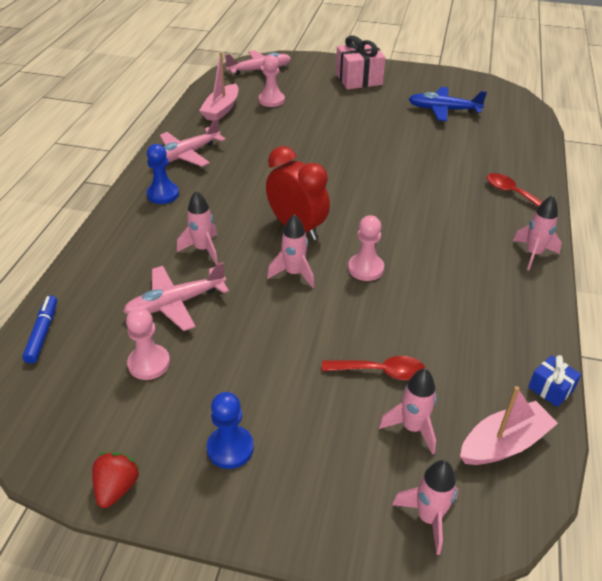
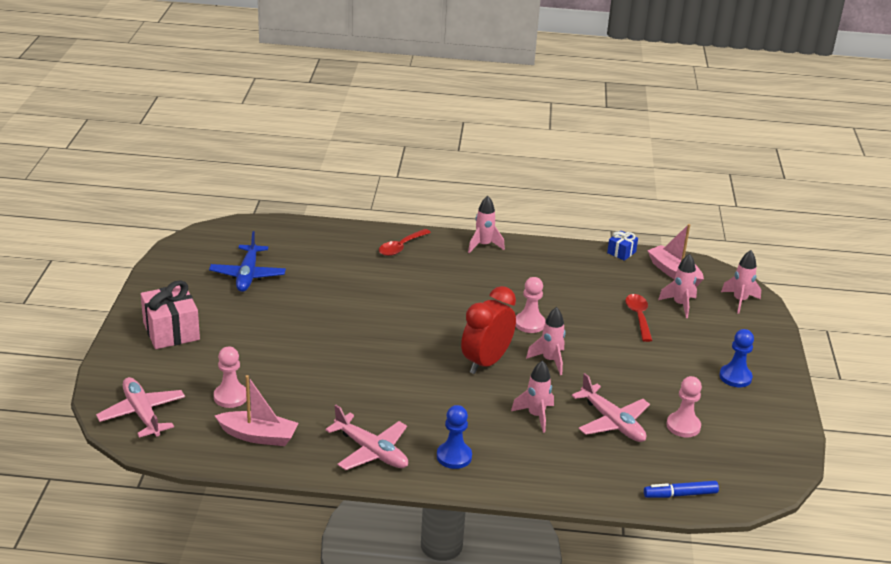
camera: 100 degrees left, 10 degrees down
red strawberry [92,452,140,508] -> none

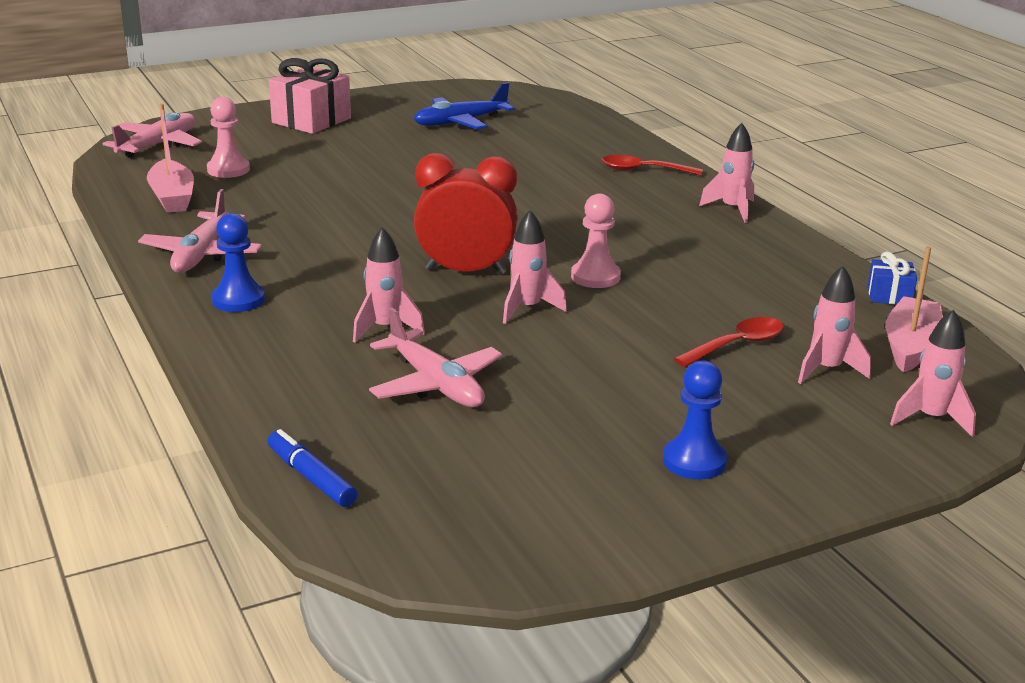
camera: 60 degrees right, 5 degrees down
pink plane [572,373,650,442] -> pink plane turned 60 degrees counterclockwise [369,307,502,407]
pink pawn [666,376,702,437] -> none

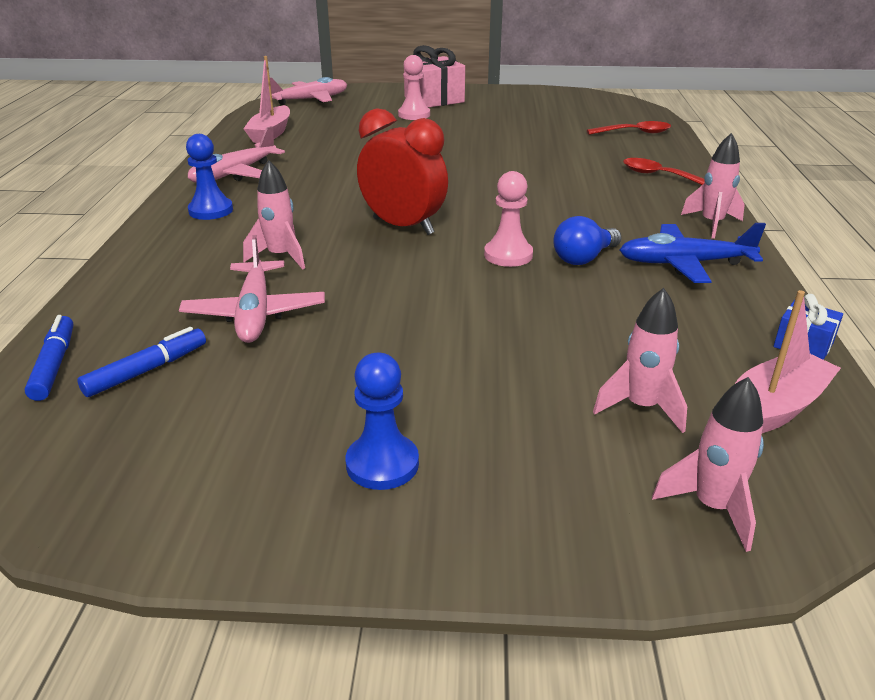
camera: 30 degrees right, 5 degrees up
pink pawn [207,97,250,178] -> pink pawn moved to [398,55,430,120]
blue plane [414,83,514,129] -> blue plane moved to [620,223,766,283]
pink rocket [503,210,567,324] -> none
red spoon [674,317,784,367] -> red spoon moved to [587,121,671,135]
none -> blue marker [77,327,206,397]
none -> blue light bulb [553,216,621,265]

